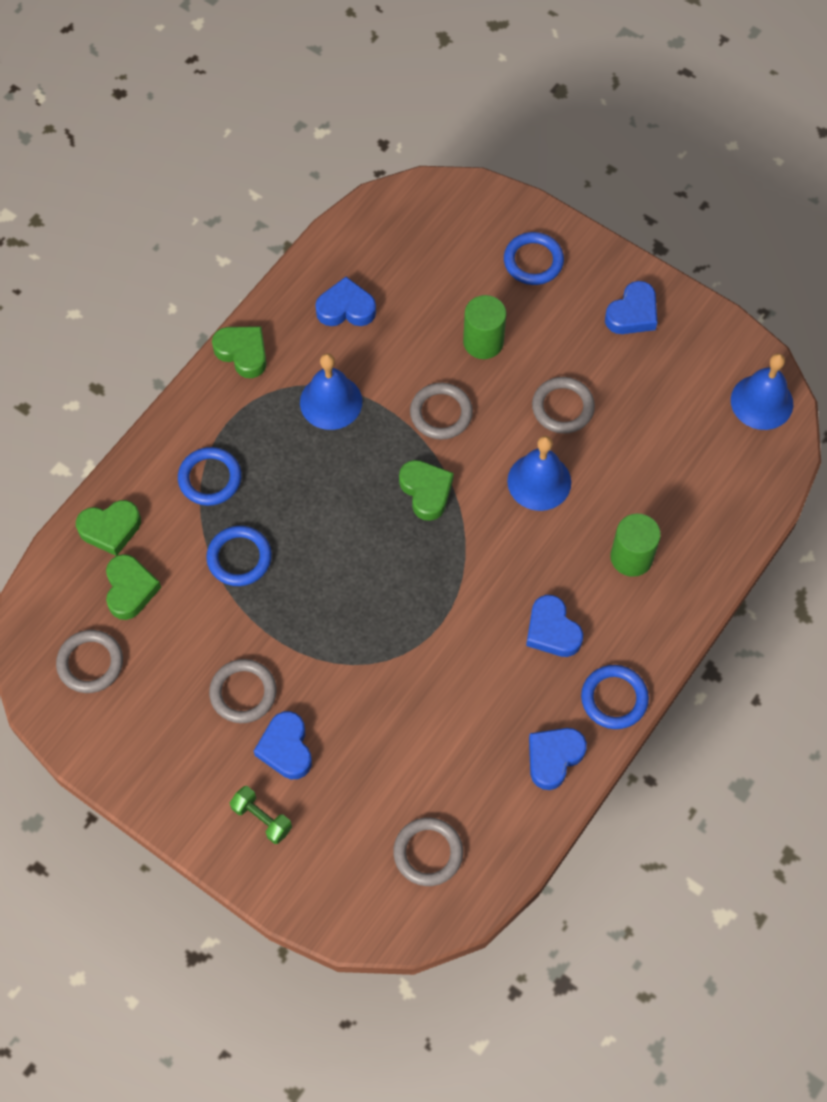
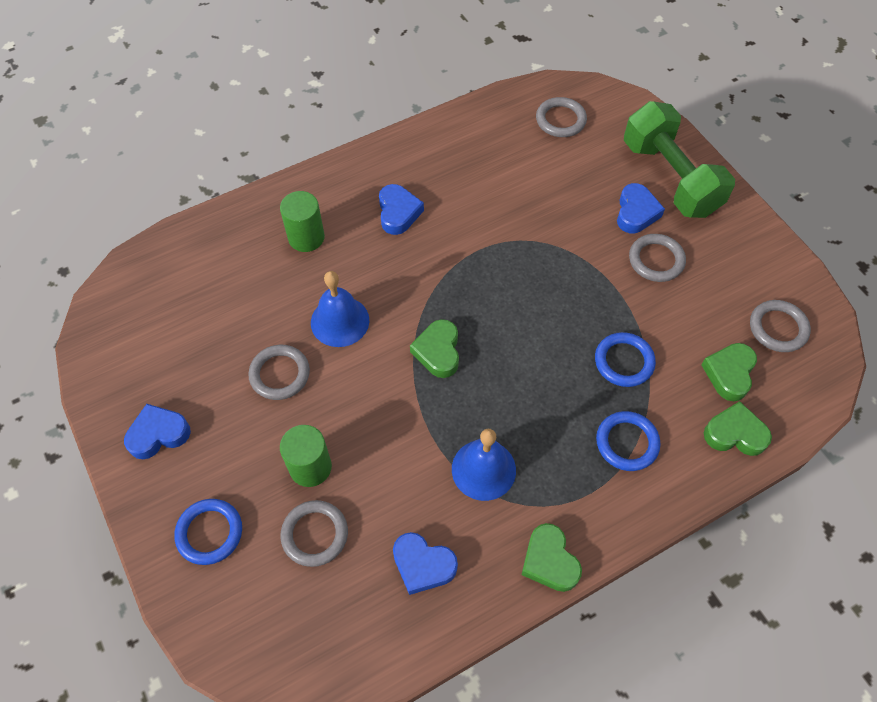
camera: 155 degrees left, 5 degrees down
green dumbbell [230,786,292,844] -> green dumbbell [624,101,735,218], size x2.48
grey ring [410,383,473,440] -> grey ring moved to [280,500,348,567]
blue heart [529,728,587,790] -> none
blue ring [581,665,649,729] -> none
blue bell [731,353,793,430] -> none

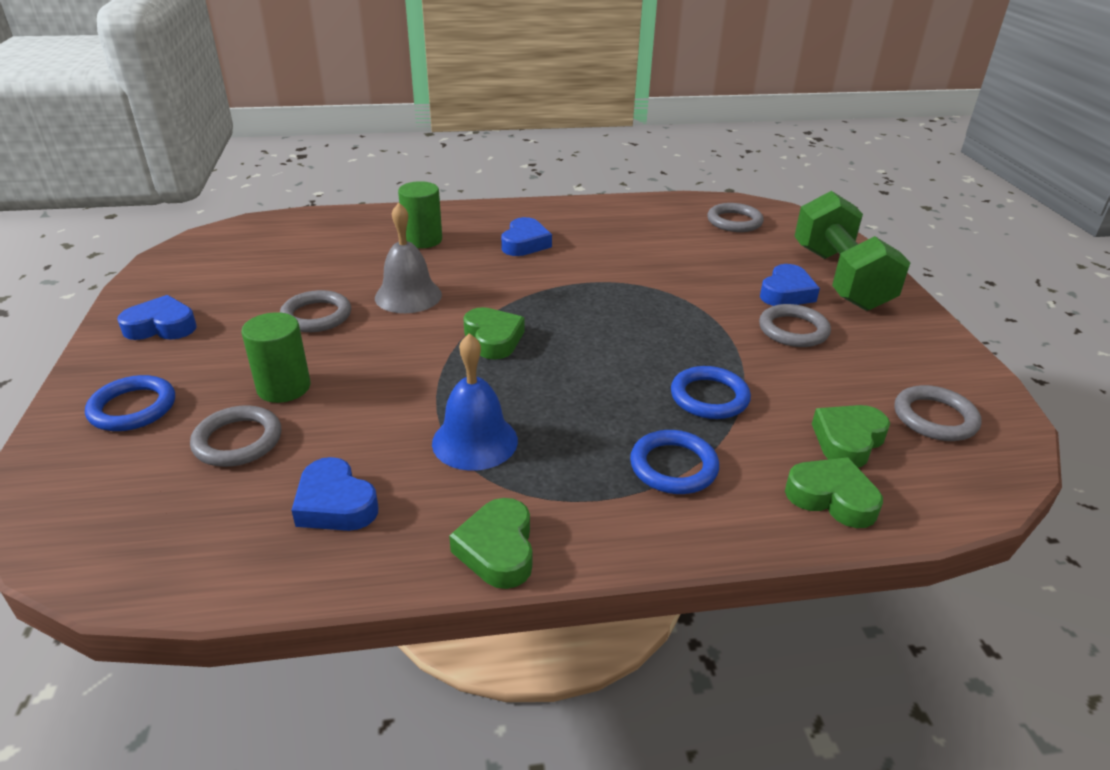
camera: 20 degrees right, 25 degrees down
blue bell [311,271,369,347] -> grey bell [375,203,442,313]
green heart [410,319,459,378] -> green heart turned 135 degrees clockwise [463,307,525,359]

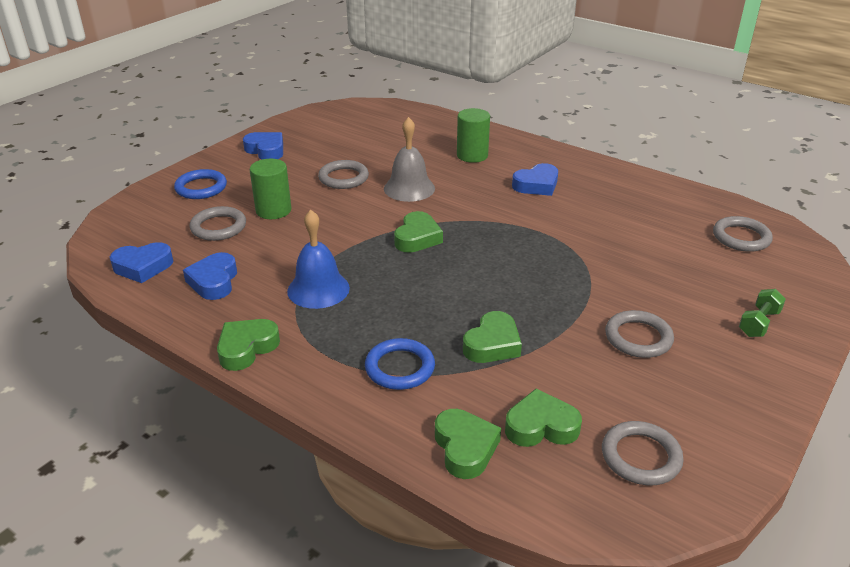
camera: 45 degrees right, 0 degrees up
blue ring [671,366,751,419] -> green heart [463,311,522,363]
blue heart [760,264,820,306] -> blue heart moved to [110,242,173,283]
green dumbbell [794,191,911,311] -> green dumbbell [739,289,786,337], size x0.40

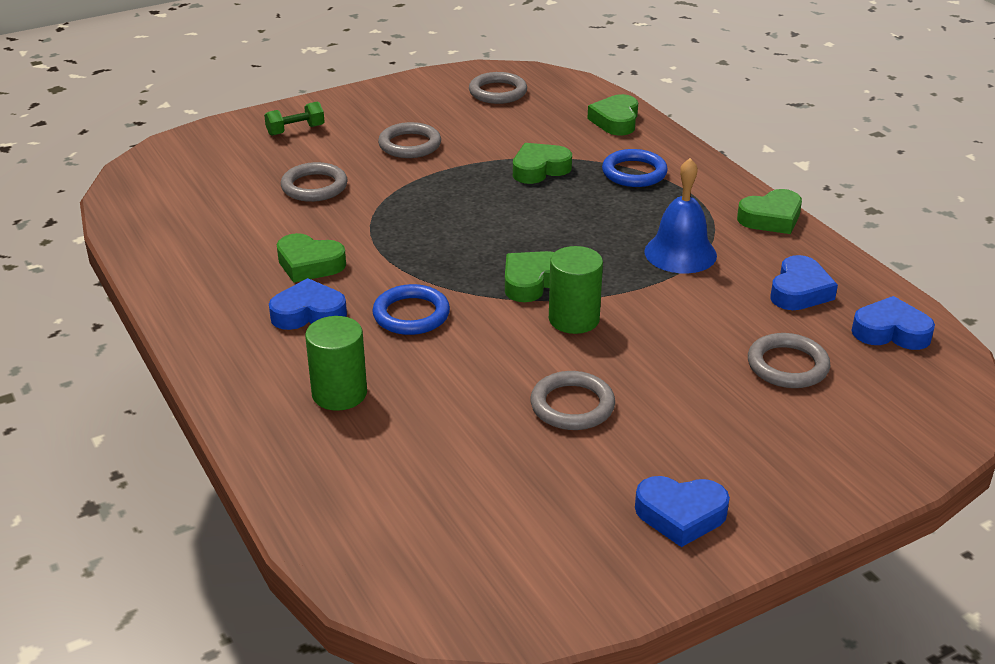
camera: 155 degrees left, 0 degrees up
blue ring [174,169,227,199] -> blue ring moved to [372,284,450,335]
blue heart [243,132,283,160] -> blue heart turned 60 degrees counterclockwise [635,476,730,547]
green cylinder [250,159,291,219] -> green cylinder moved to [549,246,603,334]
grey bell [384,117,435,202] -> none
green heart [505,389,582,447] -> green heart moved to [277,233,346,283]
grey ring [713,216,773,252] -> grey ring moved to [281,162,348,202]

